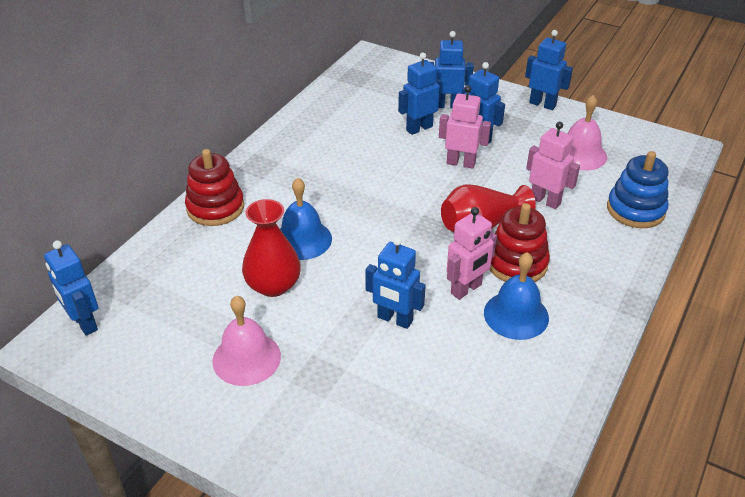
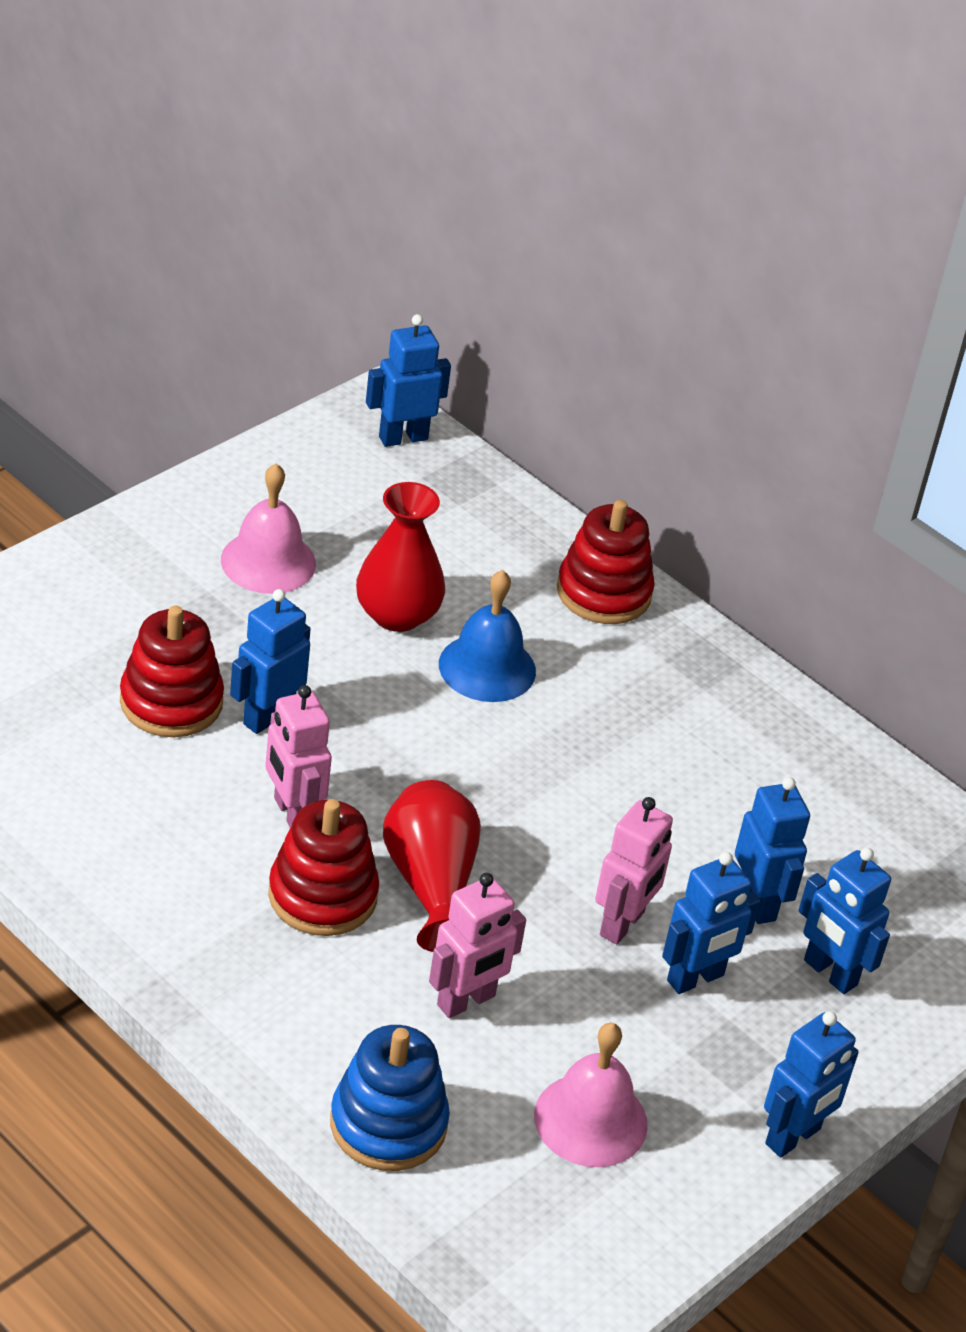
camera: 100 degrees right, 0 degrees up
blue robot [430,31,474,109] -> blue robot turned 120 degrees clockwise [799,847,891,994]
blue bell [484,252,549,340] -> none
none -> red stacking toy [120,605,224,737]

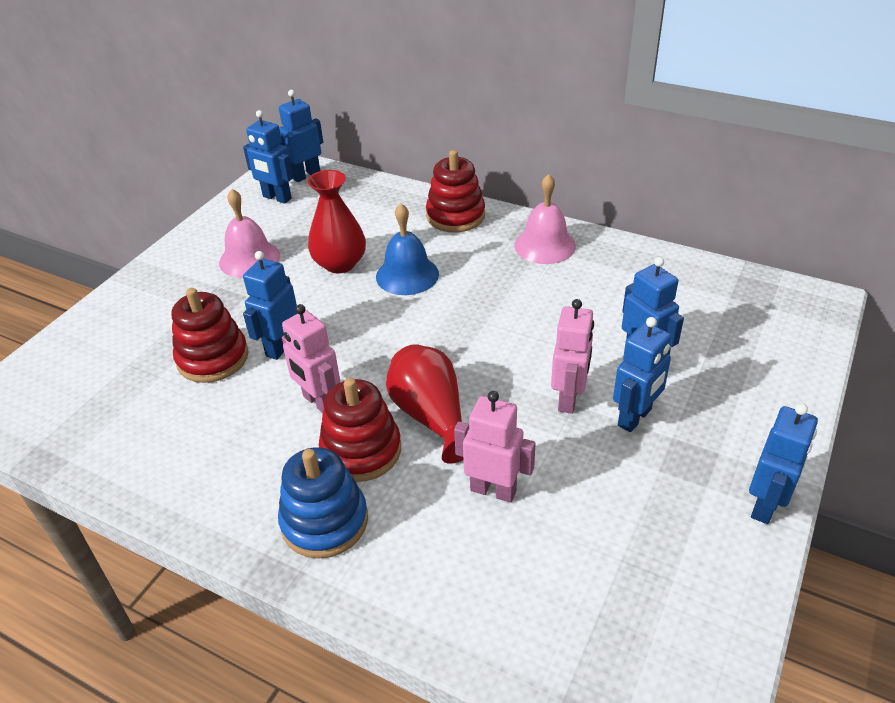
camera: 10 degrees left, 0 degrees up
blue stacking toy [330,1025,450,1171] -> blue stacking toy moved to [278,447,368,559]
pink robot [429,873,526,1018] -> pink robot turned 105 degrees counterclockwise [454,391,536,503]
pink bell [534,1023,648,1167] -> pink bell moved to [514,174,576,264]
blue robot [799,847,891,994] -> blue robot moved to [243,110,293,204]

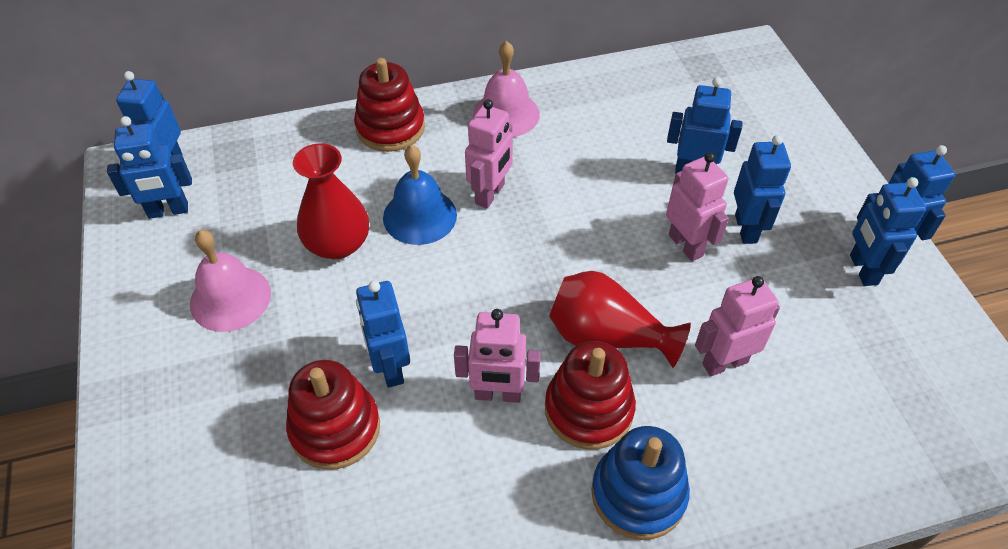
camera: 45 degrees left, 10 degrees up
none -> pink robot [465,99,513,208]
none -> blue robot [850,177,926,286]

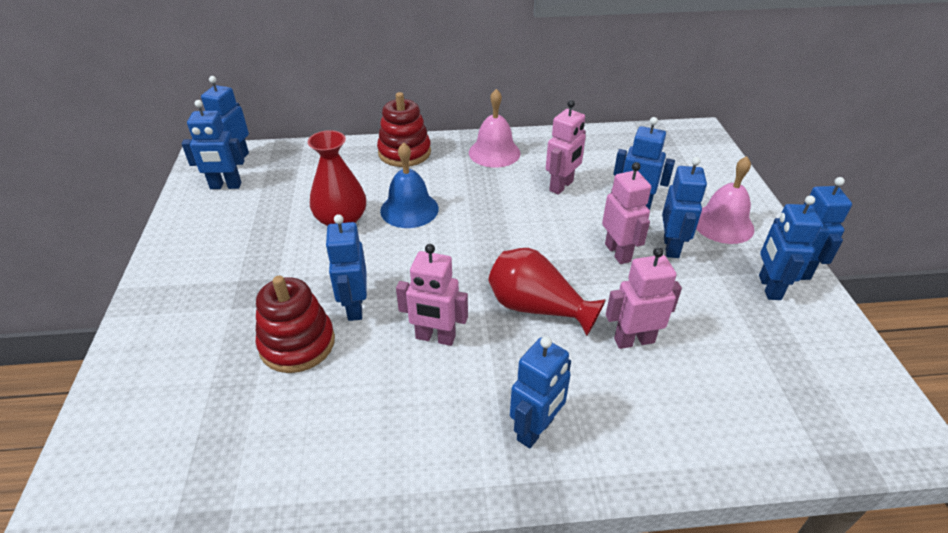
camera: 10 degrees right, 10 degrees down
pink bell [190,230,271,332] -> pink bell moved to [696,156,755,244]
pink robot [465,99,513,208] -> pink robot moved to [546,100,586,195]
red stacking toy [545,341,636,450] -> none
blue stacking toy [591,426,690,540] -> blue robot [510,336,571,448]

